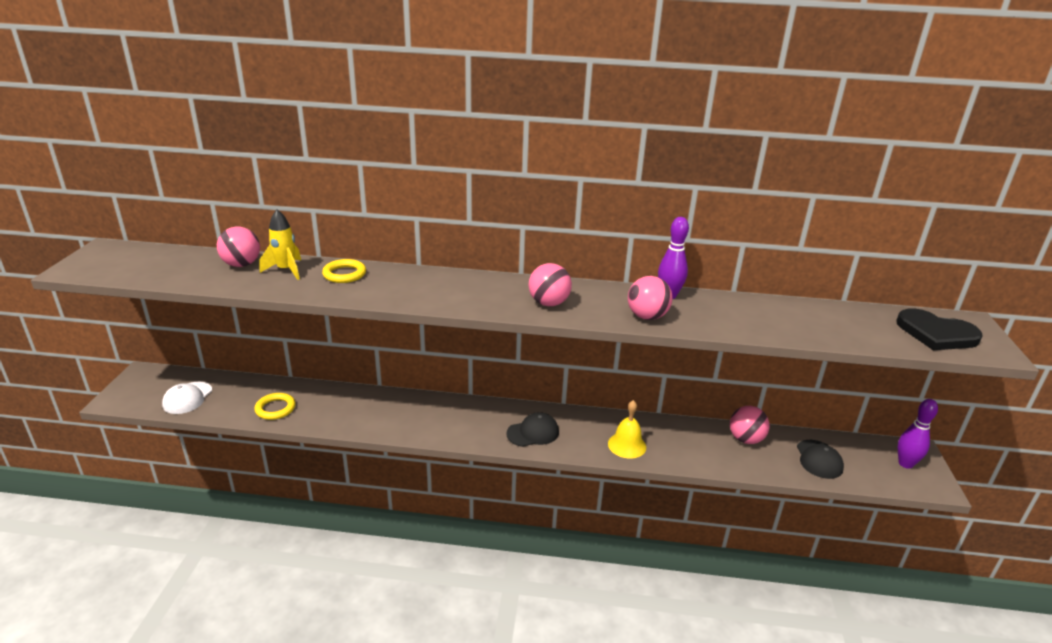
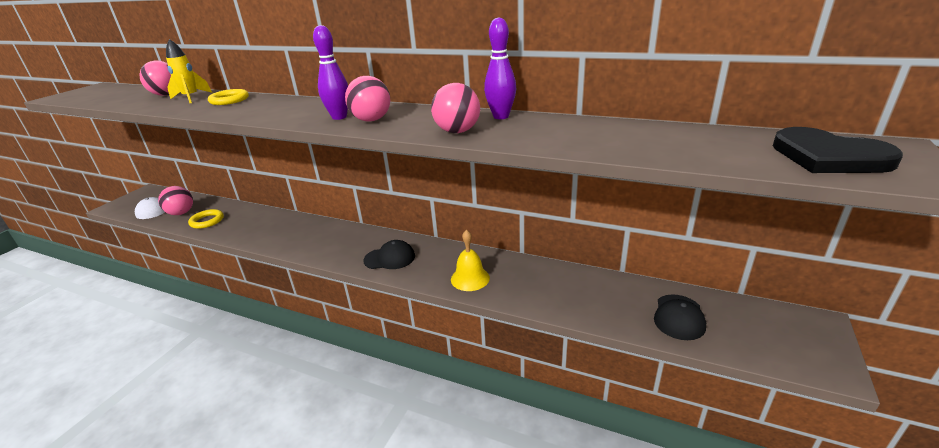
camera: 20 degrees right, 0 degrees up
pink ball [730,406,770,444] -> pink ball moved to [158,186,193,215]
purple bowling pin [898,399,938,469] -> purple bowling pin moved to [313,25,348,120]

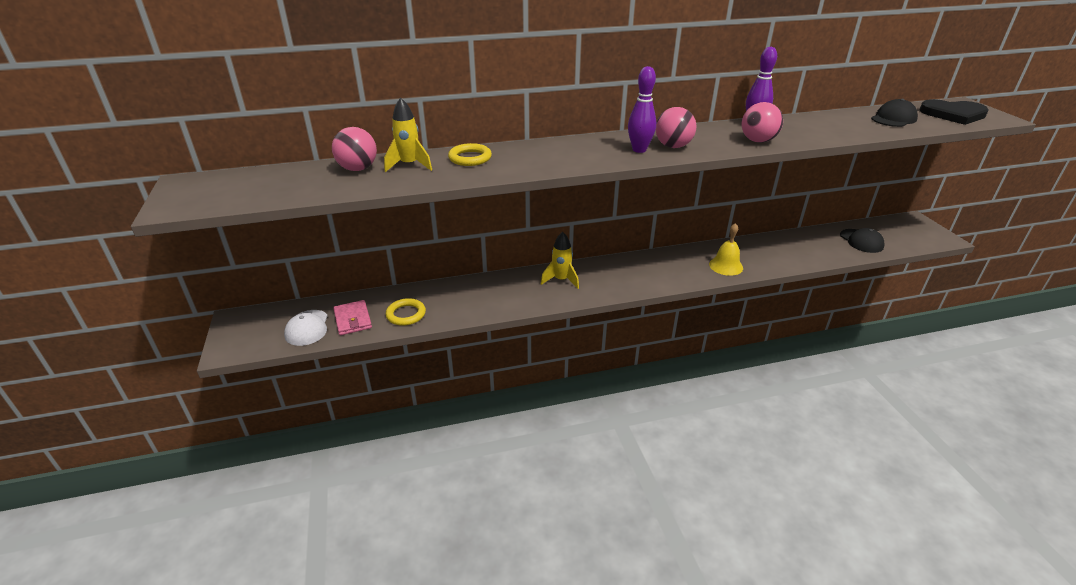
camera: 40 degrees left, 5 degrees up
pink ball [158,186,193,215] -> pink wallet [333,300,372,335]
black cap [363,240,415,269] -> black cap moved to [871,99,918,127]
none -> yellow rocket [541,232,579,289]

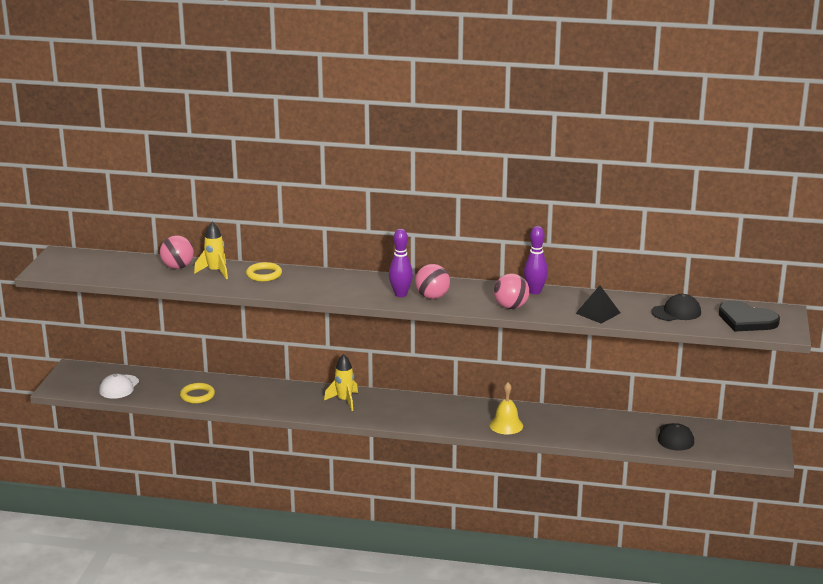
camera: 25 degrees right, 10 degrees down
pink wallet [333,300,372,335] -> none
none -> black pyramid [575,285,620,324]

